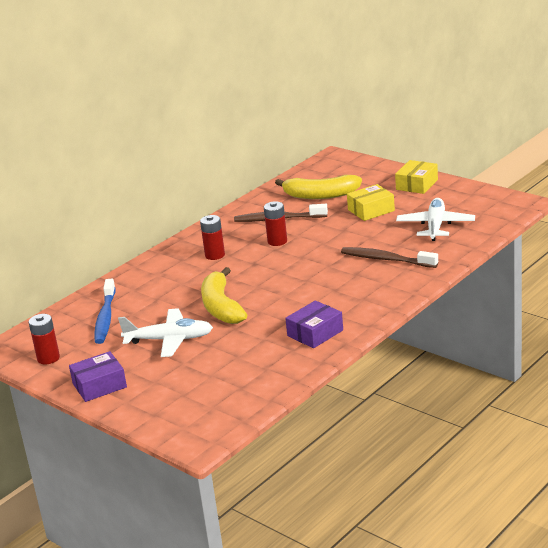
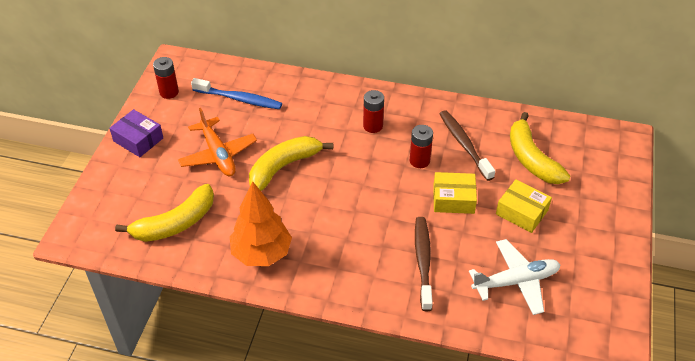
camera: 60 degrees right, 20 degrees up
blue toothbrush [94,279,116,344] -> blue toothbrush turned 135 degrees counterclockwise [191,78,282,109]
white plane [118,308,213,357] -> orange plane [178,108,257,176]
purple box [285,300,343,348] -> orange tree [230,181,292,266]
yellow box [395,160,438,194] -> yellow box moved to [433,172,477,214]
none -> yellow banana [115,184,214,242]

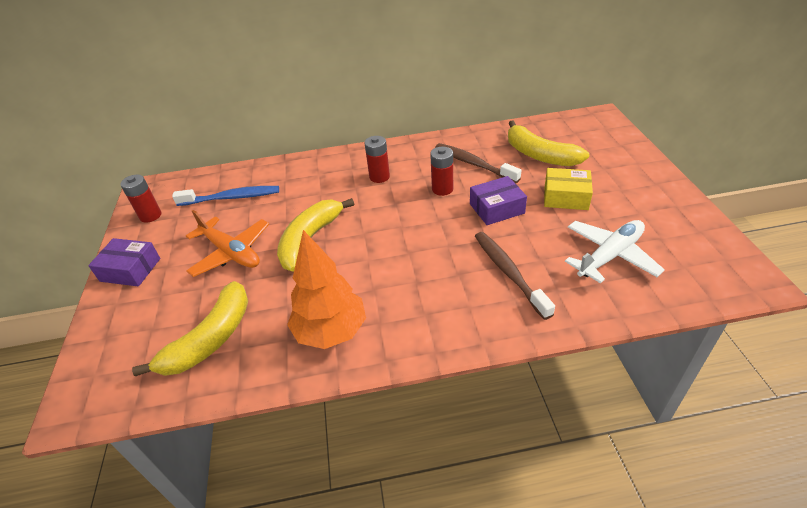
camera: 20 degrees left, 5 degrees down
yellow box [433,172,477,214] -> purple box [470,176,527,225]

